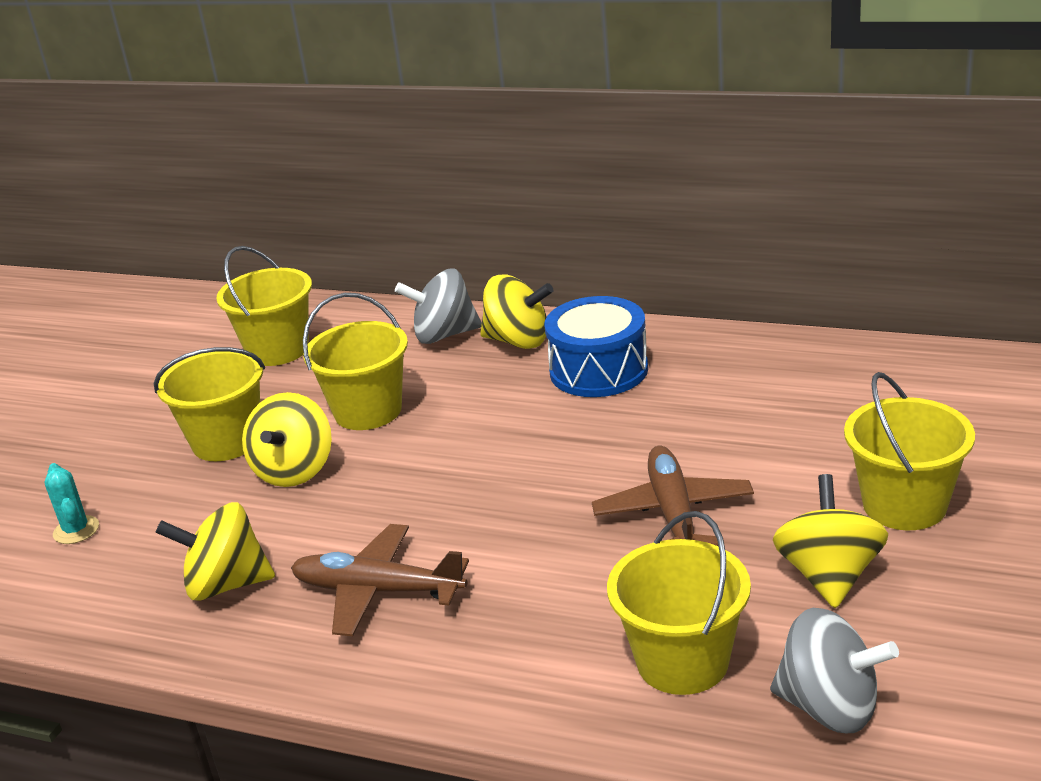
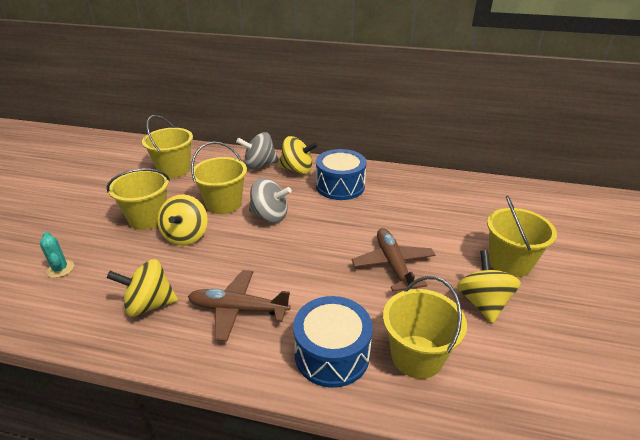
camera: 10 degrees left, 5 degrees up
grey spinning top [770,608,899,733] -> grey spinning top moved to [249,178,292,223]
none -> blue drum [293,296,373,388]

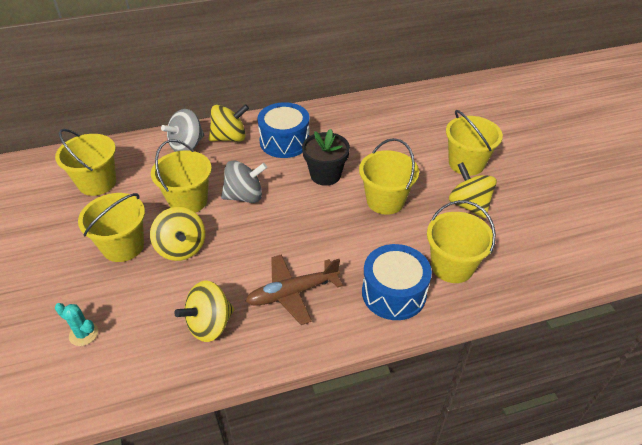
camera: 30 degrees left, 10 degrees up
brown plane [352,228,435,292] -> yellow bucket [359,138,419,215]
none -> black flower pot [302,129,350,186]

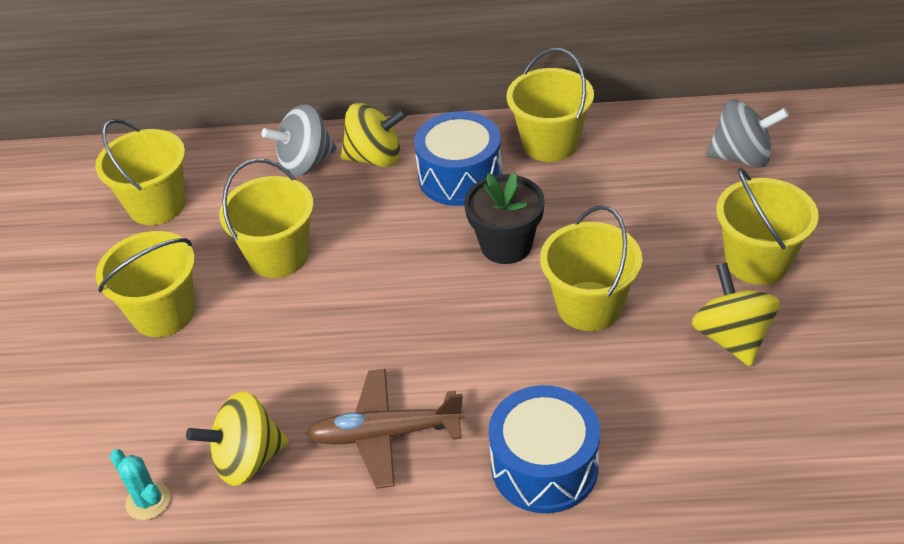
camera: 20 degrees right, 0 degrees up
turquoise cactus [55,303,98,346] -> turquoise cactus moved to [110,449,170,520]
yellow spinning top [150,207,205,261] -> none
grey spinning top [221,160,267,203] -> grey spinning top moved to [706,100,789,168]
yellow bucket [427,200,496,283] -> yellow bucket moved to [506,48,594,162]

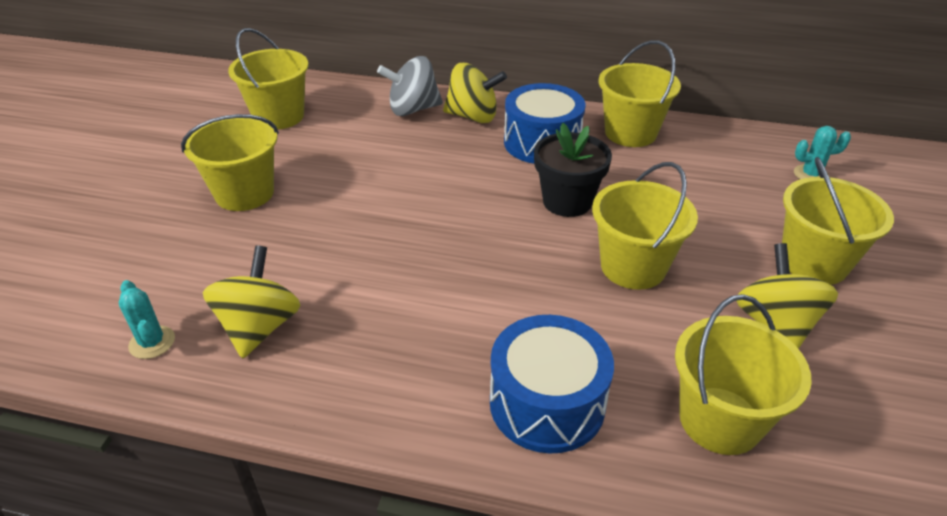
camera: 10 degrees right, 5 degrees down
yellow spinning top [186,391,289,486] -> yellow spinning top turned 105 degrees clockwise [203,246,300,359]
yellow bucket [219,159,314,278] -> yellow bucket moved to [675,294,812,455]
brown plane [306,369,465,489] -> none
grey spinning top [706,100,789,168] -> turquoise cactus [794,126,851,179]

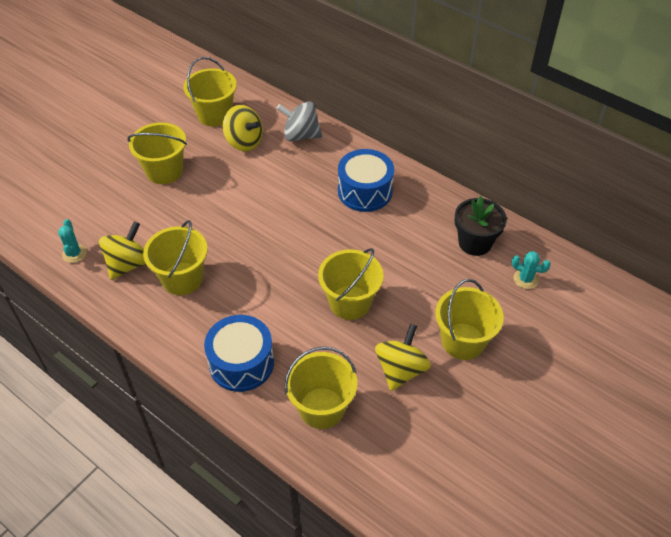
camera: 25 degrees right, 10 degrees up
yellow spinning top [443,63,507,123] -> yellow spinning top moved to [223,105,263,151]
black flower pot [534,123,612,217] -> black flower pot moved to [455,196,507,256]
yellow bucket [599,40,681,147] -> yellow bucket moved to [143,220,208,295]

